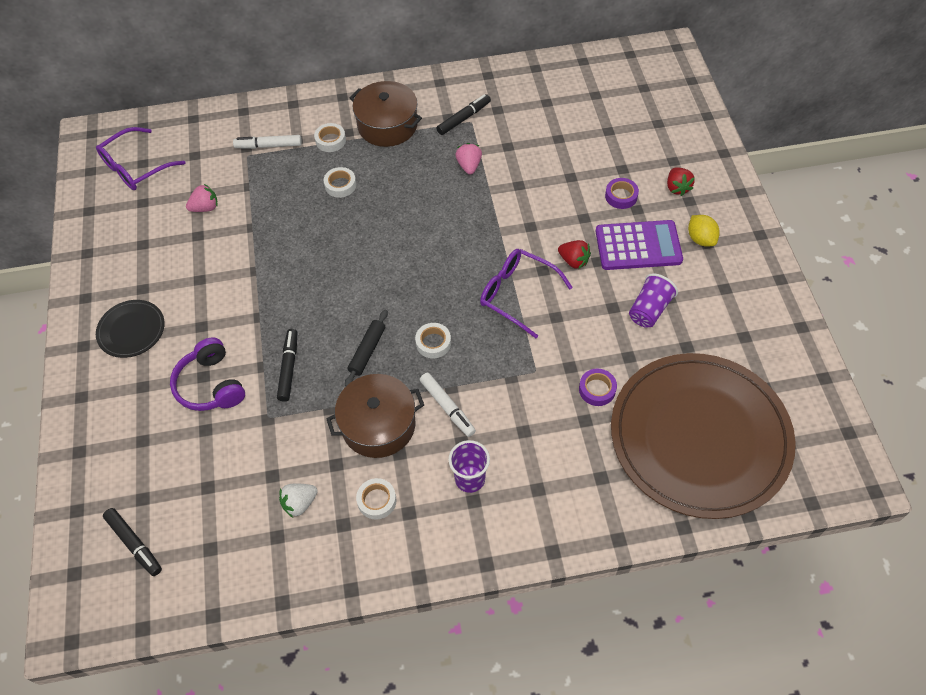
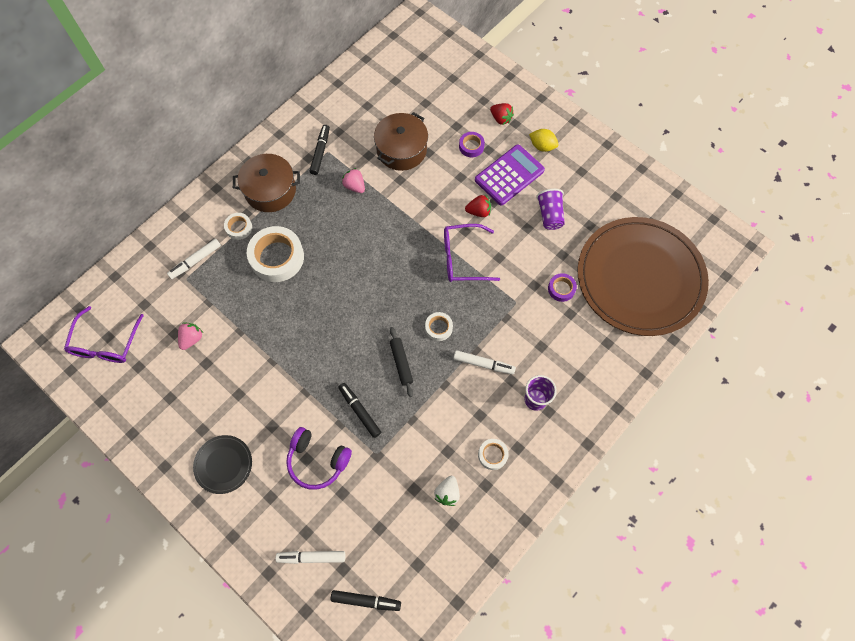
camera: 40 degrees left, 10 degrees up
white tape [324,167,356,198] -> white tape [247,226,304,282], size x2.01
brown pot [326,374,424,458] -> brown pot moved to [374,112,428,171]
none -> white marker [275,551,345,564]

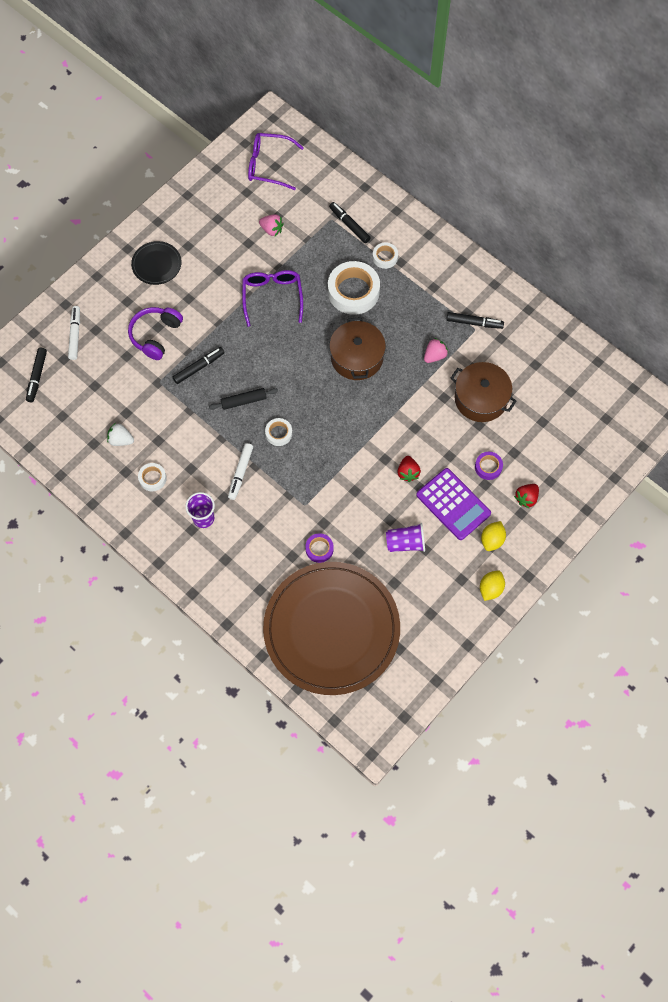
camera: 90 degrees right, 0 degrees up
white marker [167,239,221,279] -> black marker [329,202,371,243]
brown pot [233,154,300,212] -> brown pot moved to [329,317,386,380]
purple glasses [444,224,500,282] -> purple glasses moved to [242,270,303,327]
none -> yellow lemon [480,570,505,601]

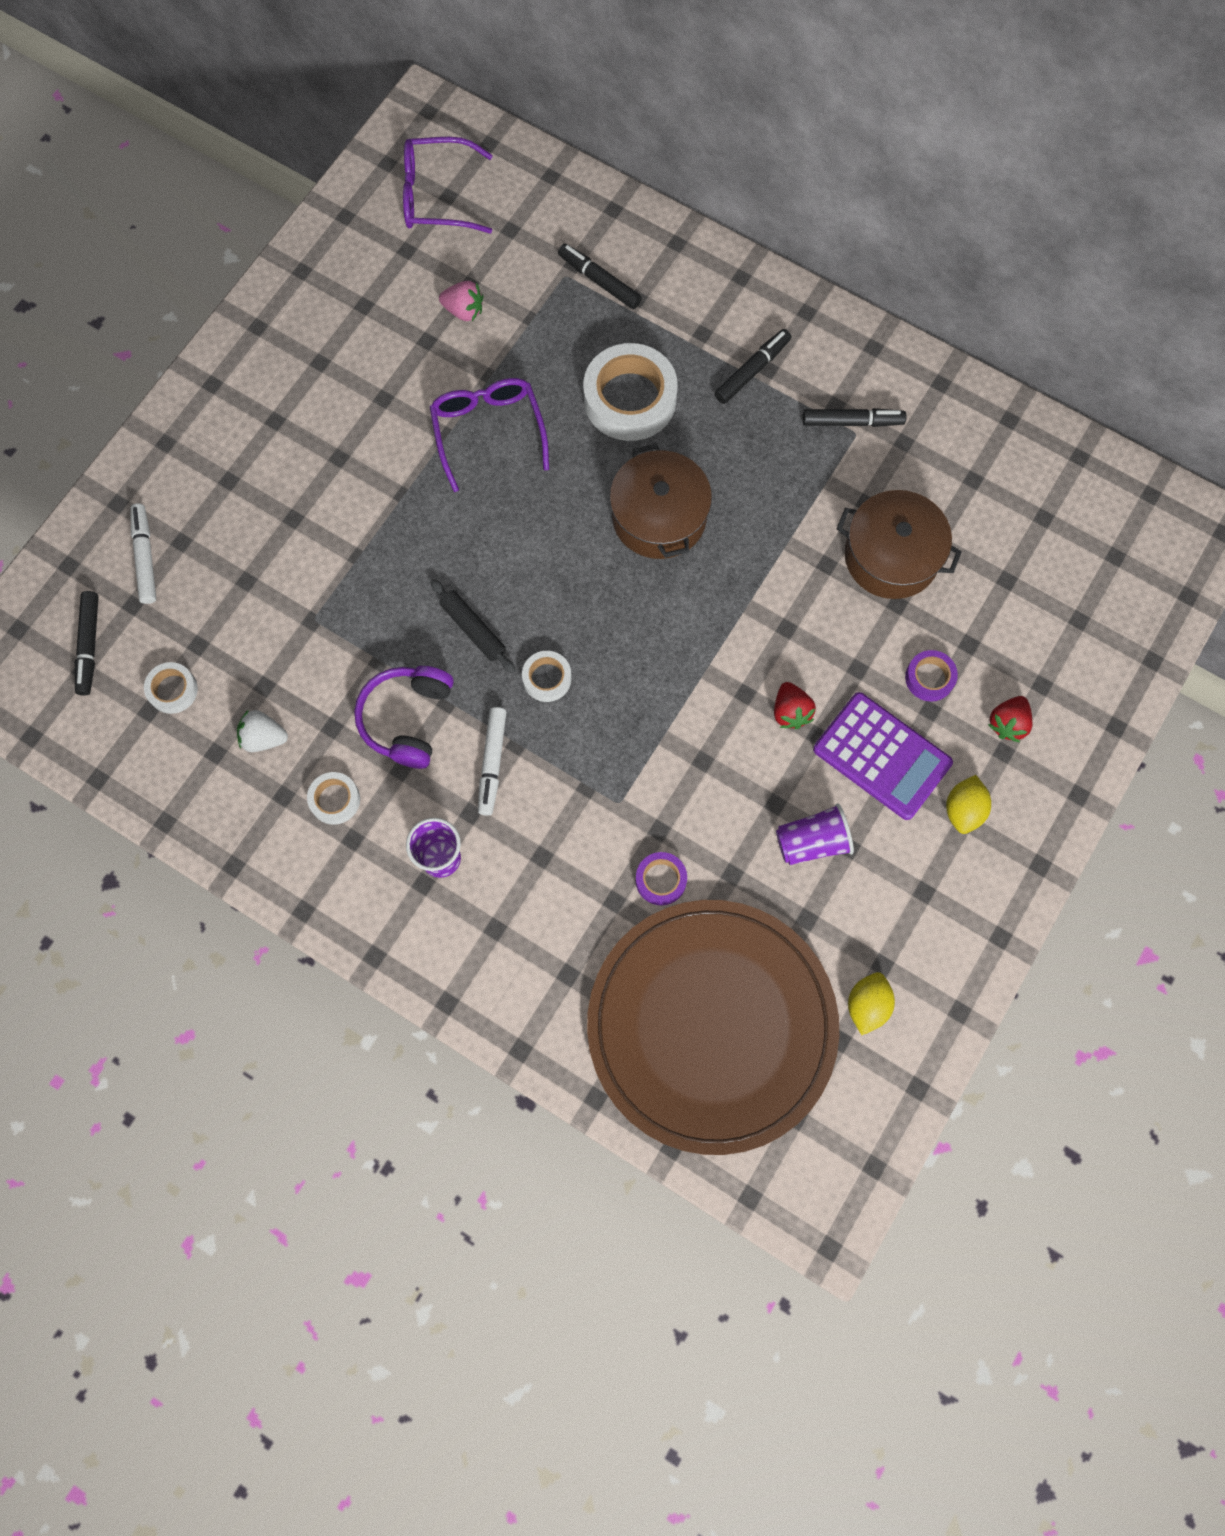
camera: 10 degrees left, 5 degrees up
purple headphones [128,307,183,360] -> purple headphones moved to [354,666,454,769]
black plate [131,241,181,285] -> none
black marker [173,347,224,384] -> black marker moved to [715,329,791,404]
black rolling pin [209,388,278,410] -> black rolling pin turned 75 degrees clockwise [430,579,516,674]
white tape [372,242,398,269] -> white tape moved to [144,662,198,714]
pink strawberry [424,338,448,363] -> none
yellow lemon [480,570,505,601] -> yellow lemon moved to [848,972,895,1035]

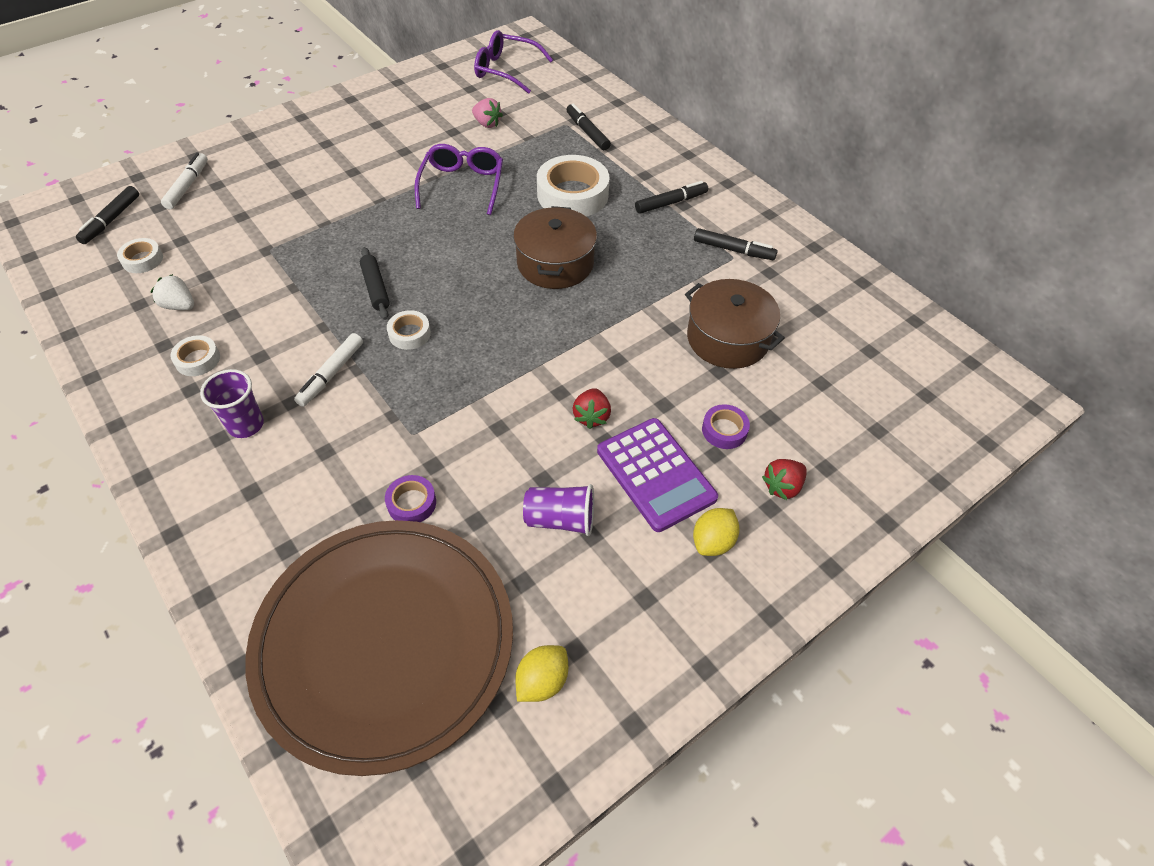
camera: 20 degrees right, 20 degrees down
purple headphones [354,666,454,769] -> none

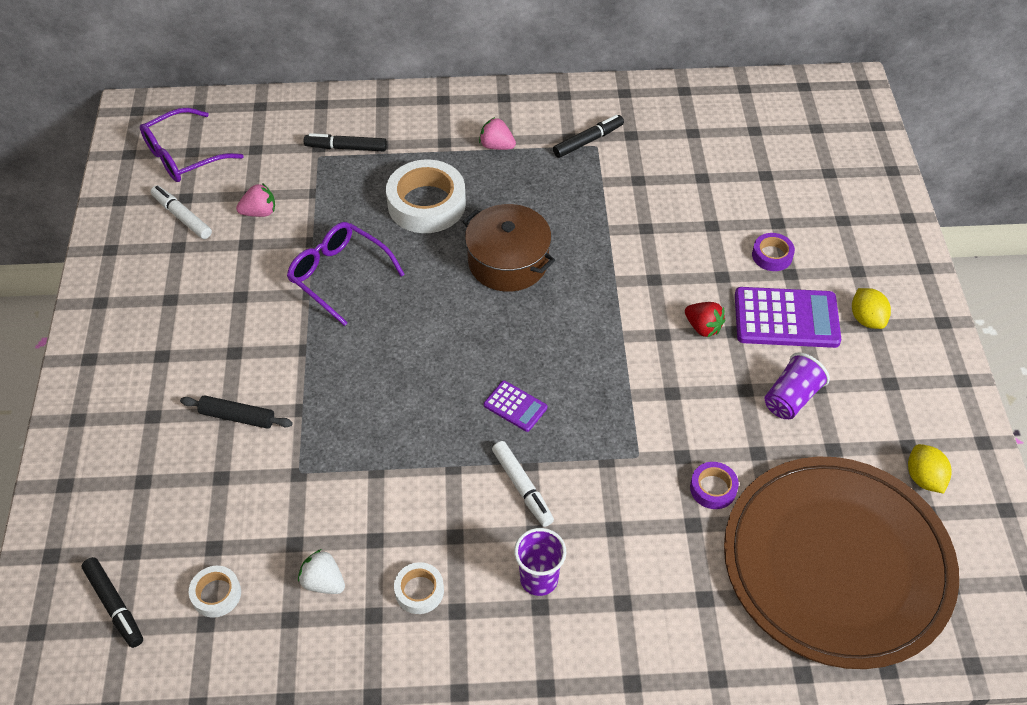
camera: 55 degrees left, 0 degrees up
white strawberry [151,274,194,310] -> white strawberry turned 60 degrees clockwise [298,549,345,594]
white marker [161,153,208,209] -> white marker moved to [151,185,212,239]
black rolling pin [360,247,390,320] -> black rolling pin moved to [180,396,292,429]
white tape [387,310,431,350] -> purple calculator [484,380,547,432]
black marker [635,181,708,214] -> pink strawberry [479,117,516,150]
brown pot [685,279,785,369] -> none
red strawberry [762,459,807,500] -> none

